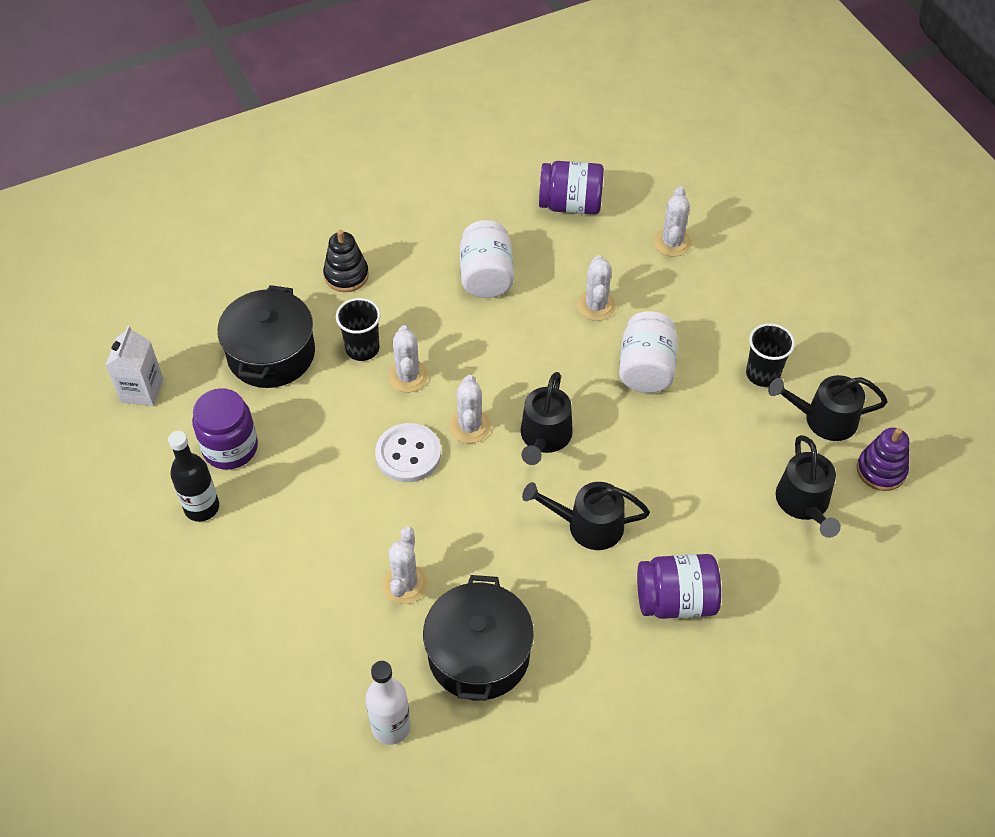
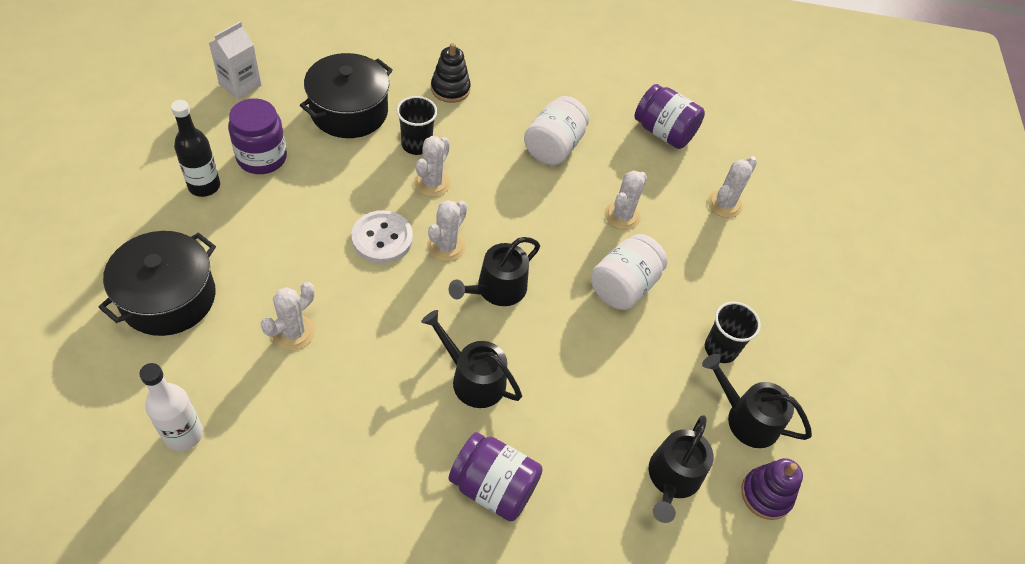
camera: 25 degrees right, 0 degrees up
black pot [423,575,534,701] -> black pot moved to [98,231,216,336]

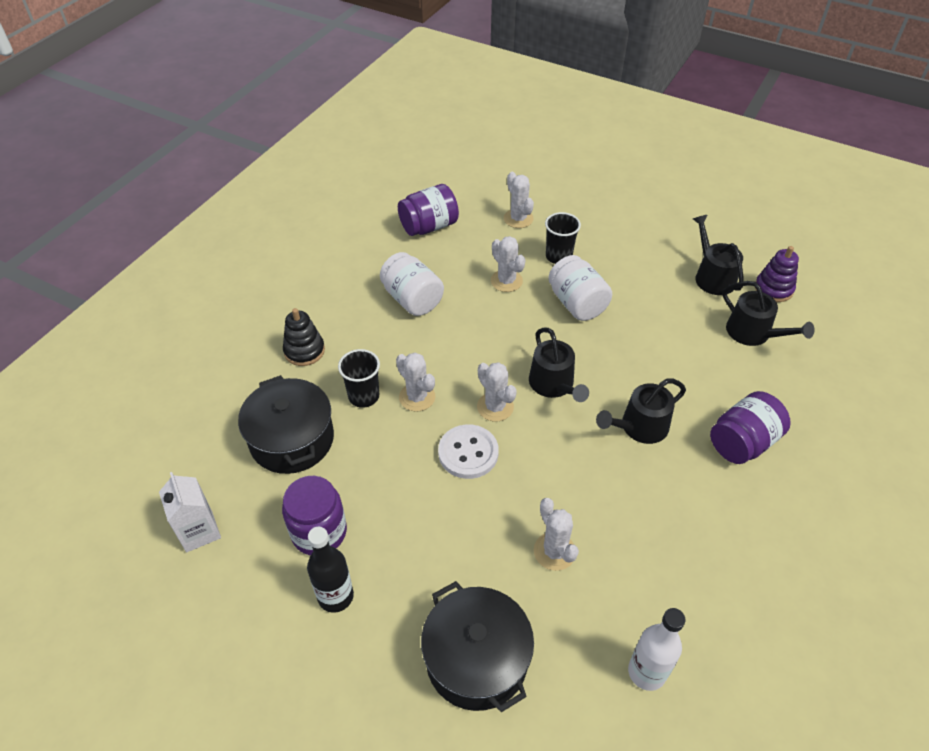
camera: 60 degrees left, 5 degrees down
black watering can [702,354,812,448] -> black watering can turned 105 degrees clockwise [693,215,744,295]
black cup [705,302,761,363] -> black cup moved to [545,212,581,264]

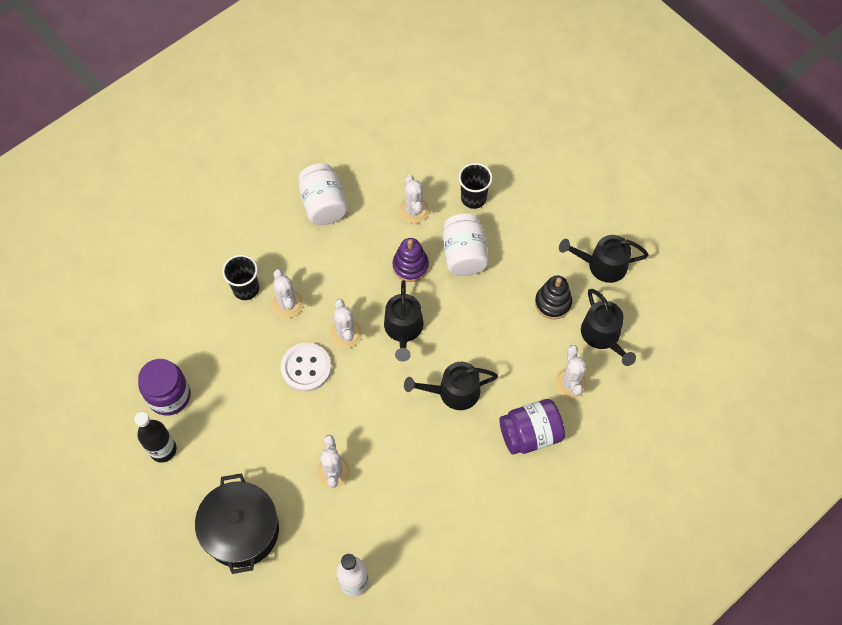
camera: 20 degrees right, 15 degrees up
white carton [159,472,221,552] -> none
black pot [238,375,334,474] -> none
black stacking toy [283,308,325,366] -> black stacking toy moved to [535,276,572,319]
purple jar [398,184,459,236] -> none
white cactus [504,172,534,228] -> white cactus moved to [555,345,587,398]
black watering can [693,215,744,295] -> black watering can turned 90 degrees counterclockwise [559,235,649,283]
purple stacking toy [755,246,799,302] -> purple stacking toy moved to [393,238,429,282]

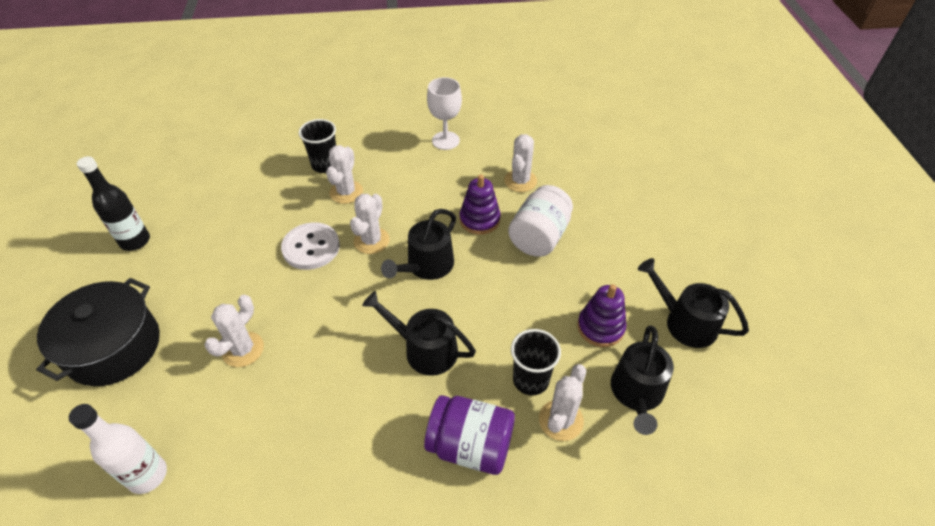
camera: 35 degrees right, 15 degrees down
purple jar [138,359,191,416] -> none
white jar [298,163,348,225] -> white goblet [427,77,462,150]
black cup [459,163,492,209] -> black cup moved to [511,329,561,395]
black stacking toy [535,276,572,319] -> purple stacking toy [577,284,626,347]

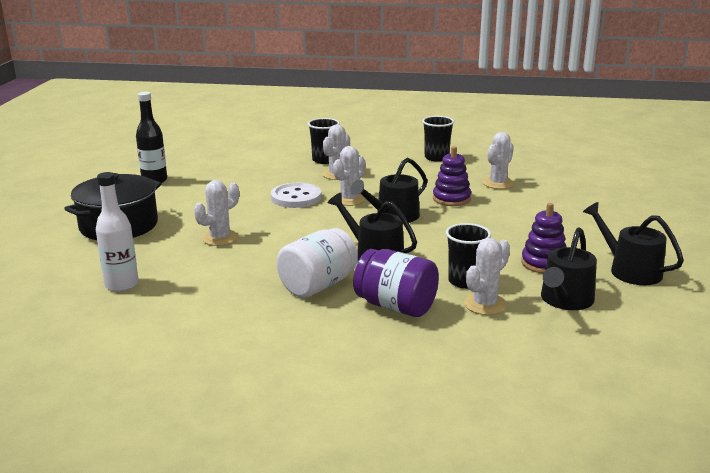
camera: 15 degrees right, 25 degrees down
white goblet [427,77,462,150] -> black cup [422,116,454,162]
white jar [508,185,573,257] -> white jar moved to [277,228,358,298]

